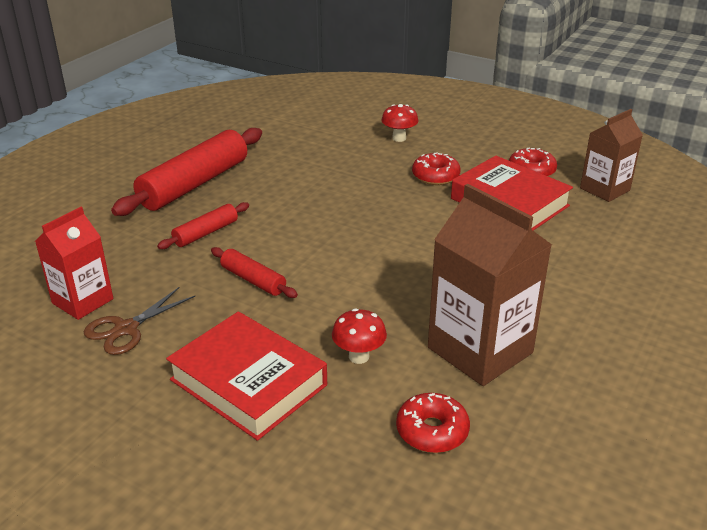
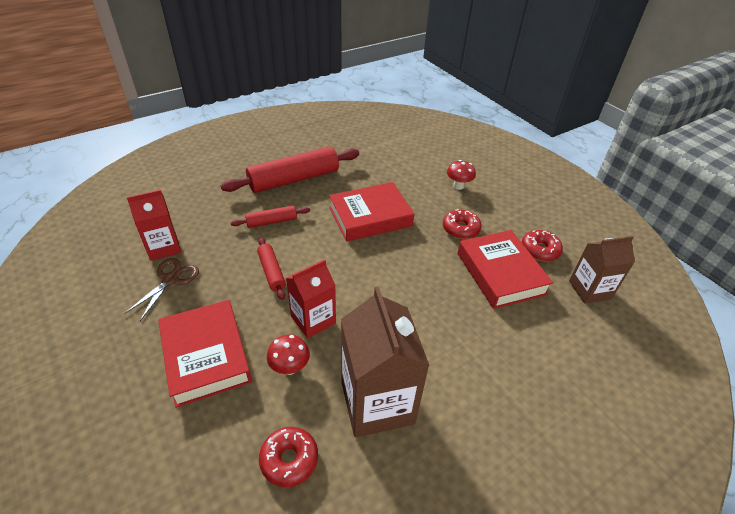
camera: 25 degrees right, 10 degrees up
brown scissors [84,287,195,355] -> brown scissors turned 135 degrees clockwise [124,258,199,321]
none -> red carton [286,260,336,338]
none -> red book [329,182,414,242]

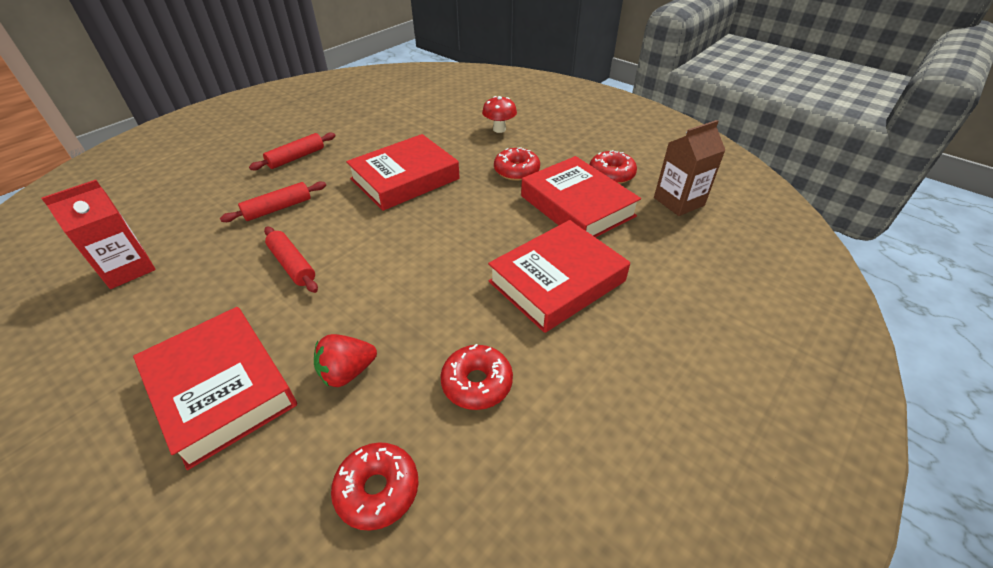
camera: 15 degrees left, 0 degrees up
brown scissors [124,258,199,321] -> none
red rolling pin [221,146,359,193] -> red rolling pin [249,133,336,170], size x0.50
red mushroom [267,335,310,375] -> red strawberry [314,334,377,387]
red carton [286,260,336,338] -> none
brown carton [341,286,430,437] -> red donut [440,344,513,410]
none -> red book [488,220,630,333]

